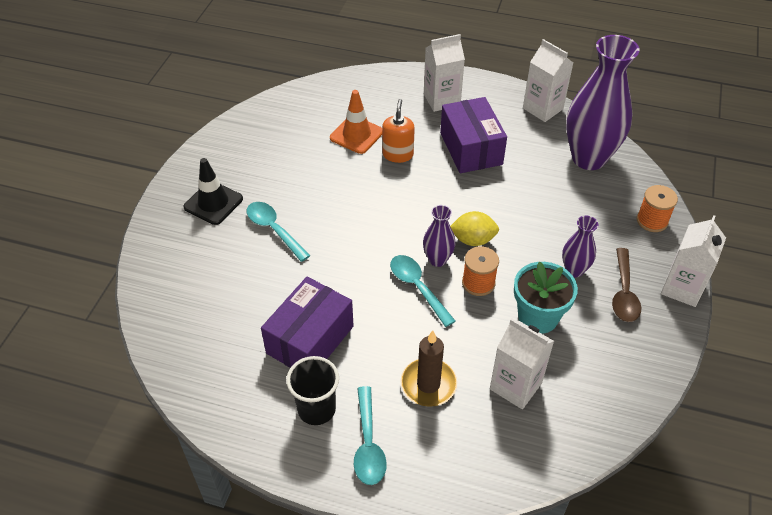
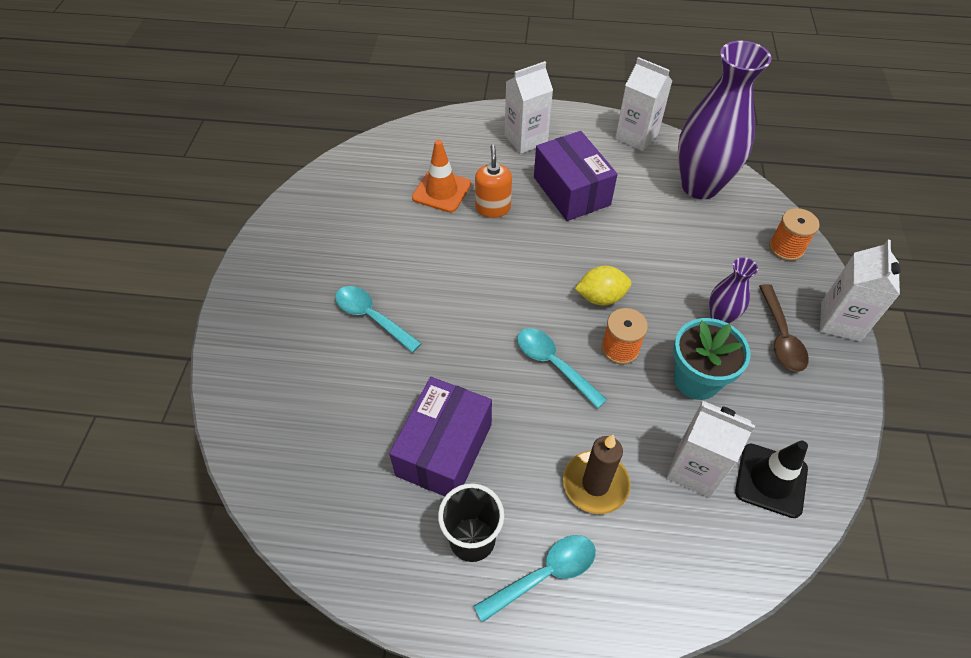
camera: 10 degrees left, 5 degrees up
black traffic cone [183,158,243,225] -> black traffic cone moved to [735,441,808,518]
turquoise spoon [354,386,387,485] -> turquoise spoon turned 105 degrees counterclockwise [474,535,596,623]
purple vase [423,205,455,267] -> none

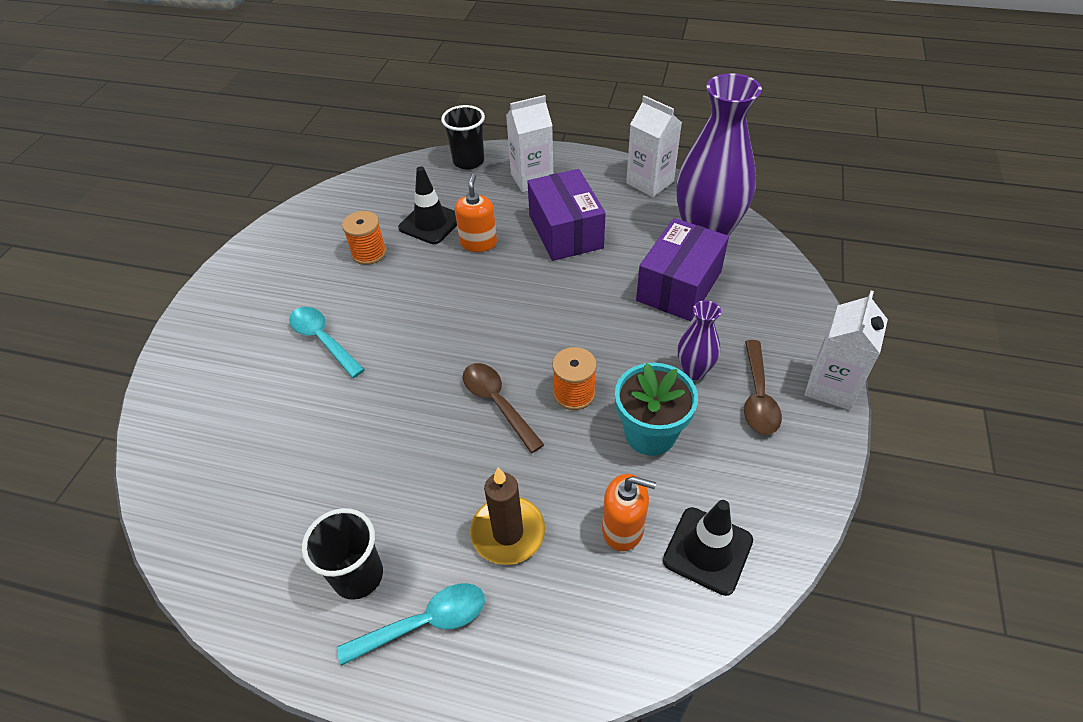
camera: 10 degrees right, 5 degrees down
purple box [389,377,492,496] -> purple box moved to [636,218,729,321]
orange traffic cone [412,140,471,213] -> black traffic cone [398,166,457,244]
turquoise spoon [517,328,607,409] -> brown spoon [463,363,545,453]
yellow lemon [575,266,631,306] -> none
white carton [667,401,755,498] -> orange soap dispenser [602,474,656,551]
orange spool [769,208,820,261] -> orange spool moved to [342,211,387,265]
none -> black cup [441,105,485,170]

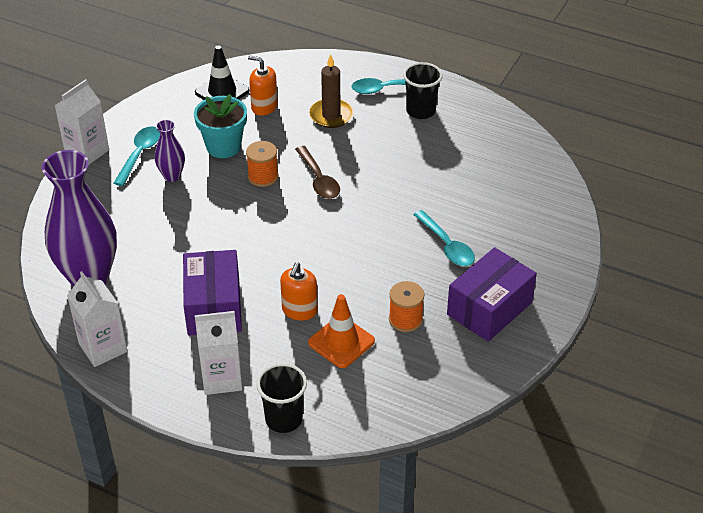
camera: 170 degrees left, 5 degrees down
black traffic cone [398,166,457,244] -> orange traffic cone [308,294,375,368]
purple box [636,218,729,321] -> purple box moved to [447,247,537,342]
brown spoon [744,340,782,435] -> turquoise spoon [114,126,160,186]

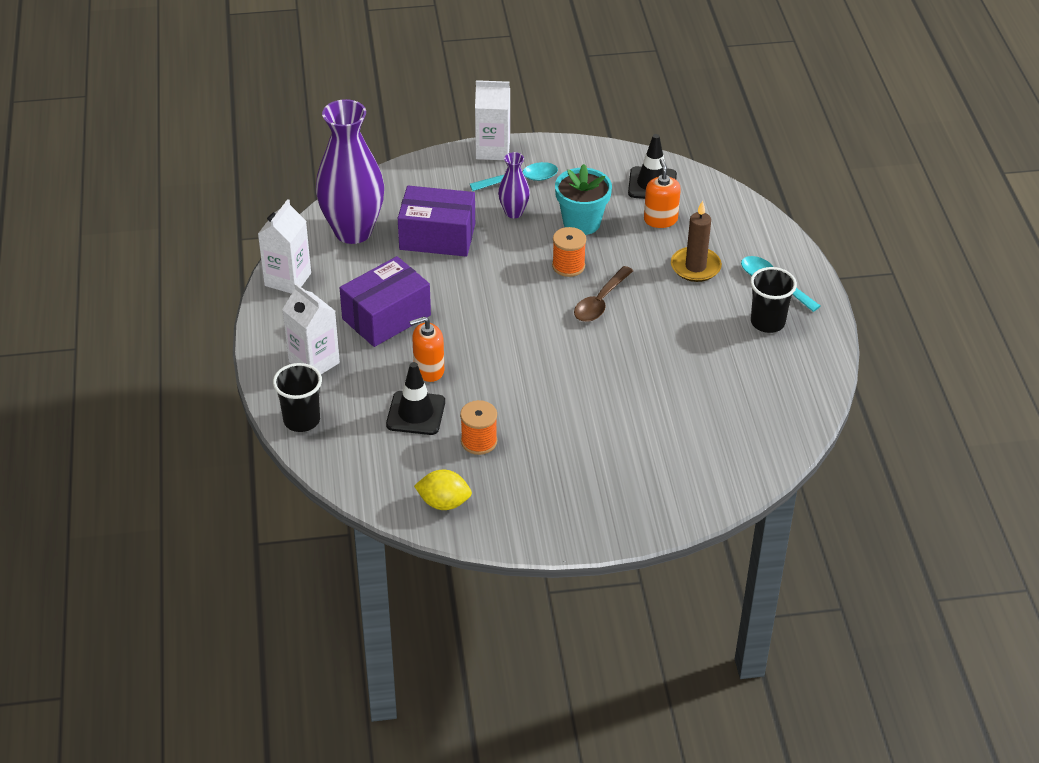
camera: 55 degrees right, 0 degrees up
orange traffic cone [308,294,375,368] -> black traffic cone [386,362,445,435]
turquoise spoon [413,210,475,266] -> none
purple box [447,247,537,342] -> purple box moved to [398,186,475,257]
none -> yellow lemon [414,469,472,510]

